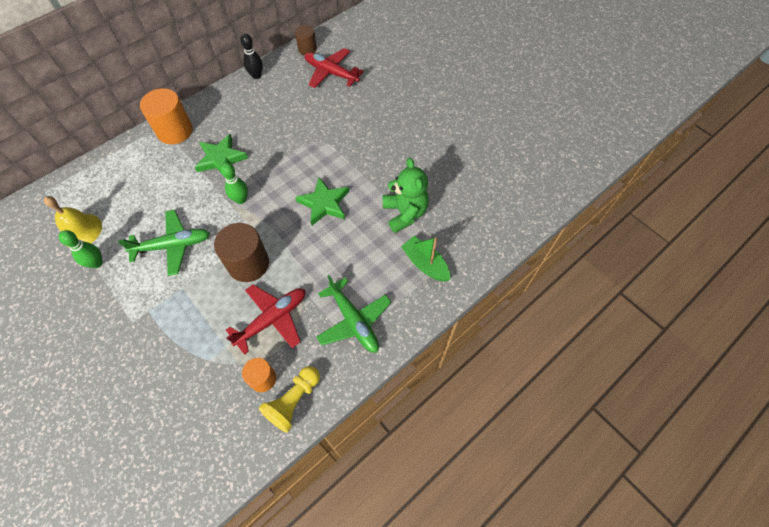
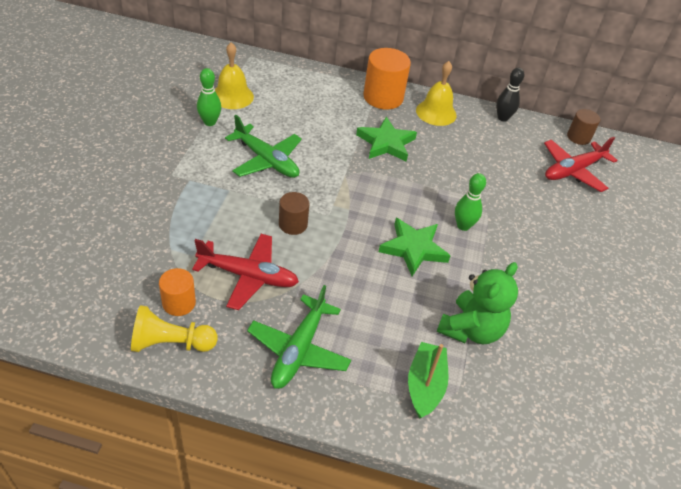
camera: 50 degrees right, 15 degrees down
brown cylinder [214,223,269,282] -> brown cylinder [279,192,309,235], size x0.58
green bowling pin [221,163,248,204] -> green bowling pin moved to [455,173,486,231]
red plane [305,48,364,88] -> red plane turned 120 degrees counterclockwise [544,137,618,192]
none -> yellow bell [416,61,457,126]

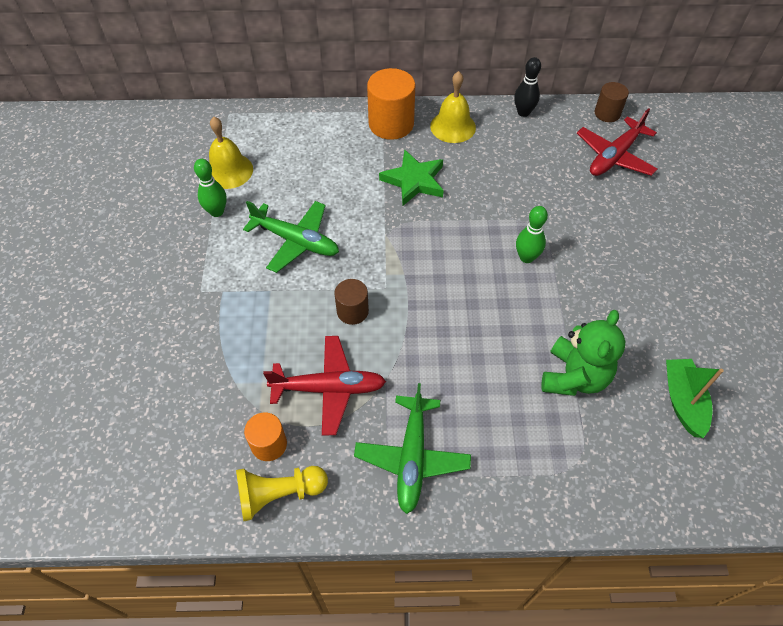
camera: 10 degrees left, 10 degrees up
green star [379,218,450,276] -> none
green boat [408,342,449,419] -> green boat moved to [666,359,724,438]

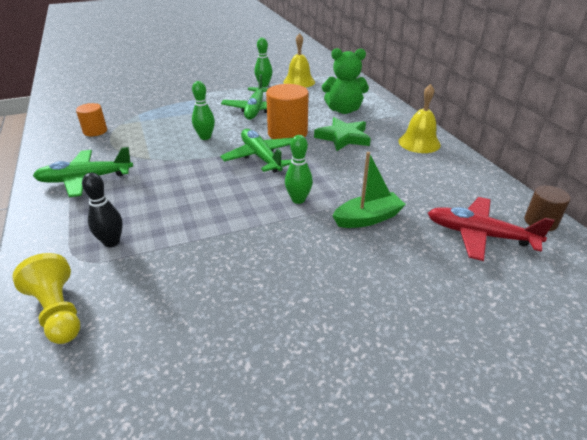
camera: 70 degrees right, 20 degrees down
yellow pawn [236,466,328,521] -> yellow pawn moved to [12,253,80,344]
red plane [263,336,386,436] -> none
brown cylinder [334,279,369,325] -> green bowling pin [192,81,215,140]
orange cylinder [367,68,415,140] -> orange cylinder moved to [266,84,309,139]
black bowling pin [514,57,541,117] -> black bowling pin moved to [82,173,123,247]
green teddy bear [542,310,625,396] -> green teddy bear moved to [322,48,369,114]
green boat [666,359,724,438] -> green boat moved to [332,152,406,228]
none -> green plane [220,129,292,173]

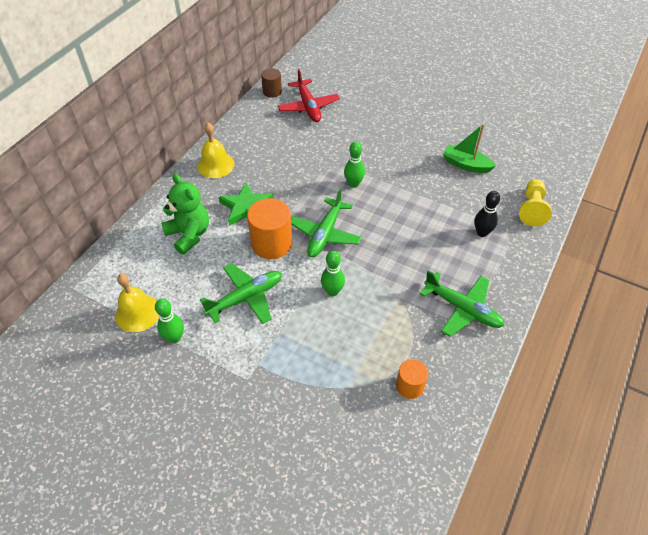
camera: 130 degrees left, 15 degrees up
green boat [332,152,406,228] -> green boat moved to [443,124,496,173]

